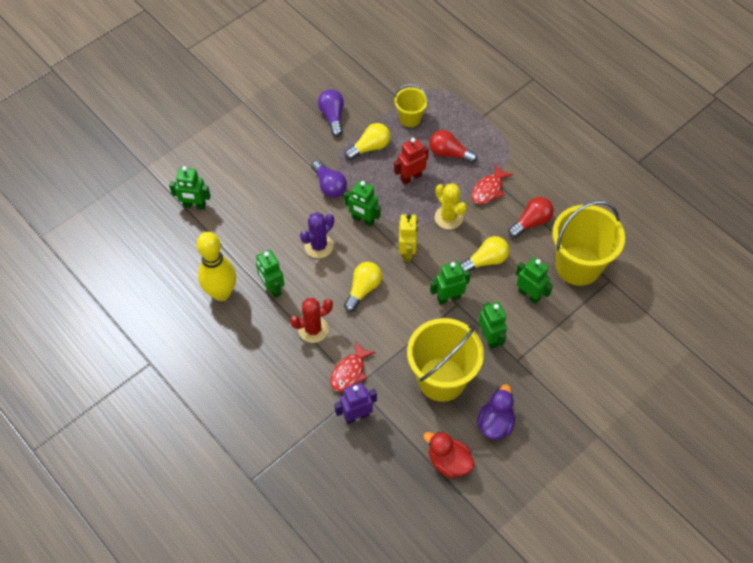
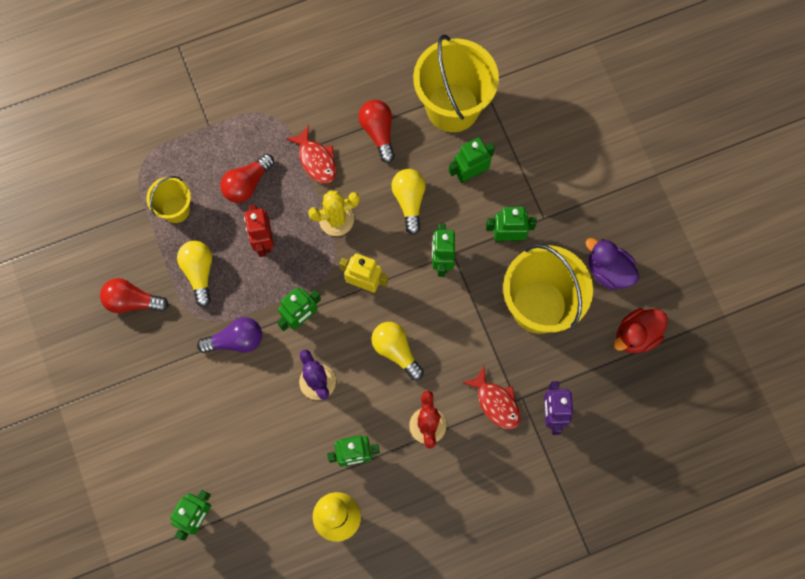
camera: 70 degrees left, 15 degrees up
purple light bulb [318,89,344,137] -> red light bulb [100,278,169,313]

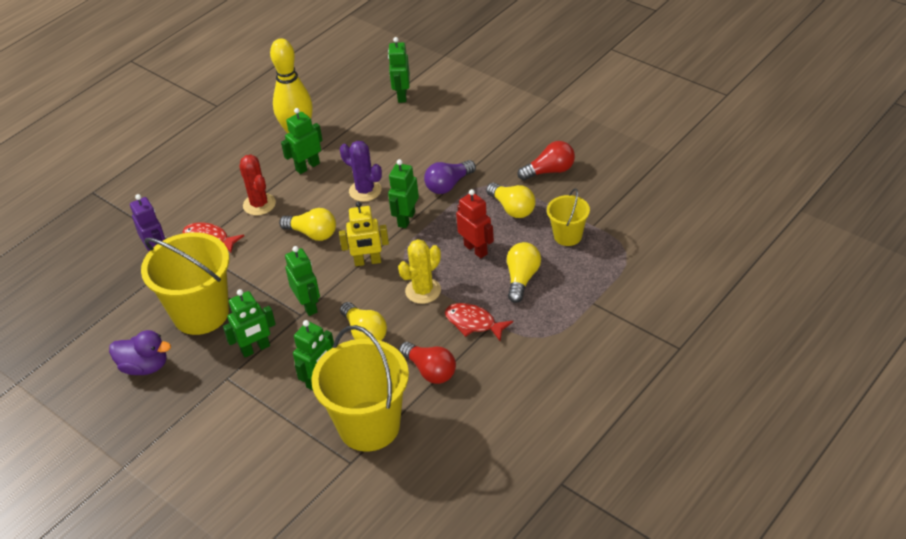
camera: 155 degrees right, 30 degrees down
red light bulb [220,154,274,203] -> yellow light bulb [507,242,541,303]
red duck [614,308,668,353] -> none

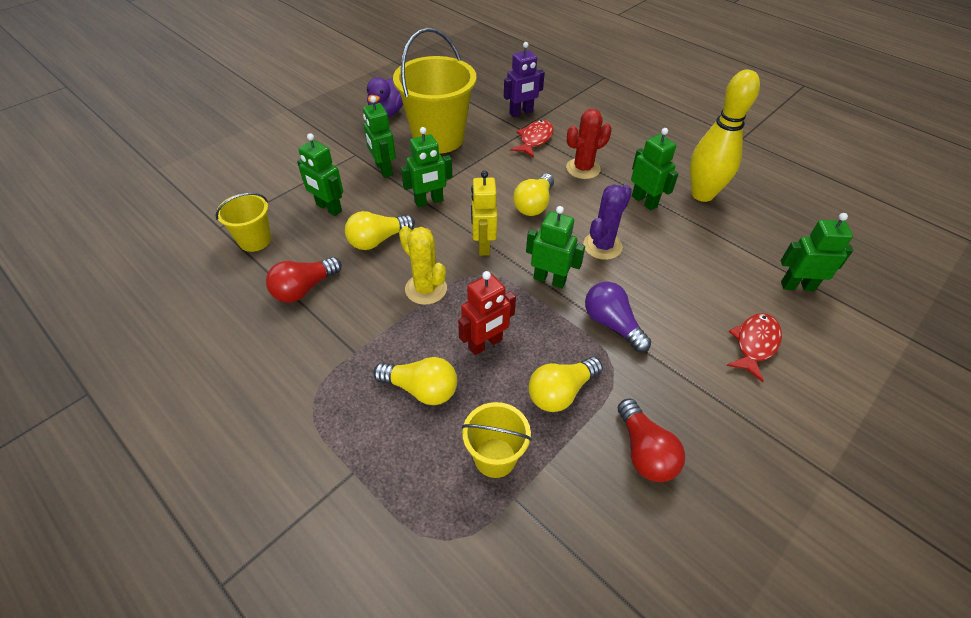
camera: 90 degrees right, 5 degrees up
yellow bucket [311,325,409,451] -> yellow bucket [216,193,271,252], size x0.52
red fish [445,303,513,342] -> red fish moved to [726,313,782,382]

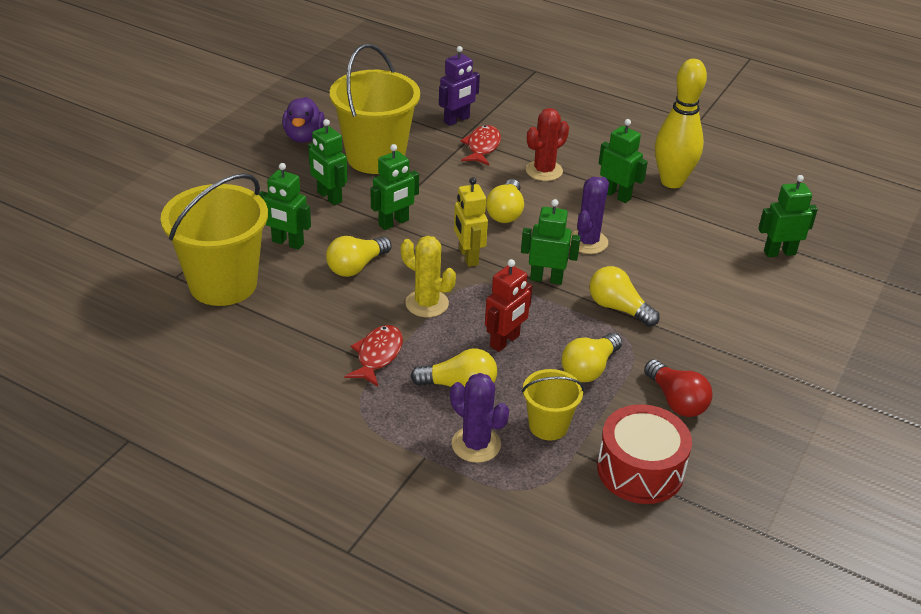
camera: 15 degrees left, 10 degrees down
yellow bucket [216,193,271,252] -> yellow bucket [161,173,268,306], size x1.93
red light bulb [266,257,342,303] -> none
purple light bulb [585,282,651,352] -> yellow light bulb [589,266,659,327]
red fish [726,313,782,382] -> red fish moved to [344,325,403,386]
none -> purple cactus [450,373,509,463]
none -> red drum [597,404,692,504]

